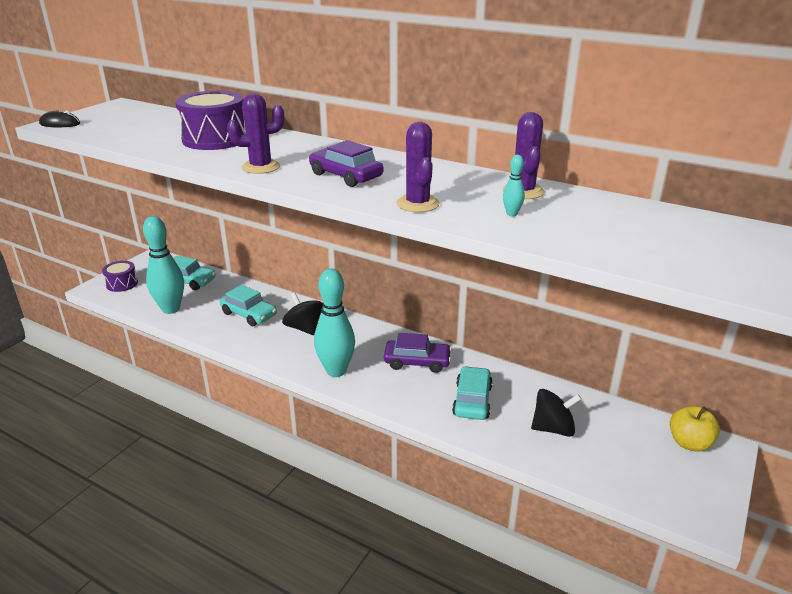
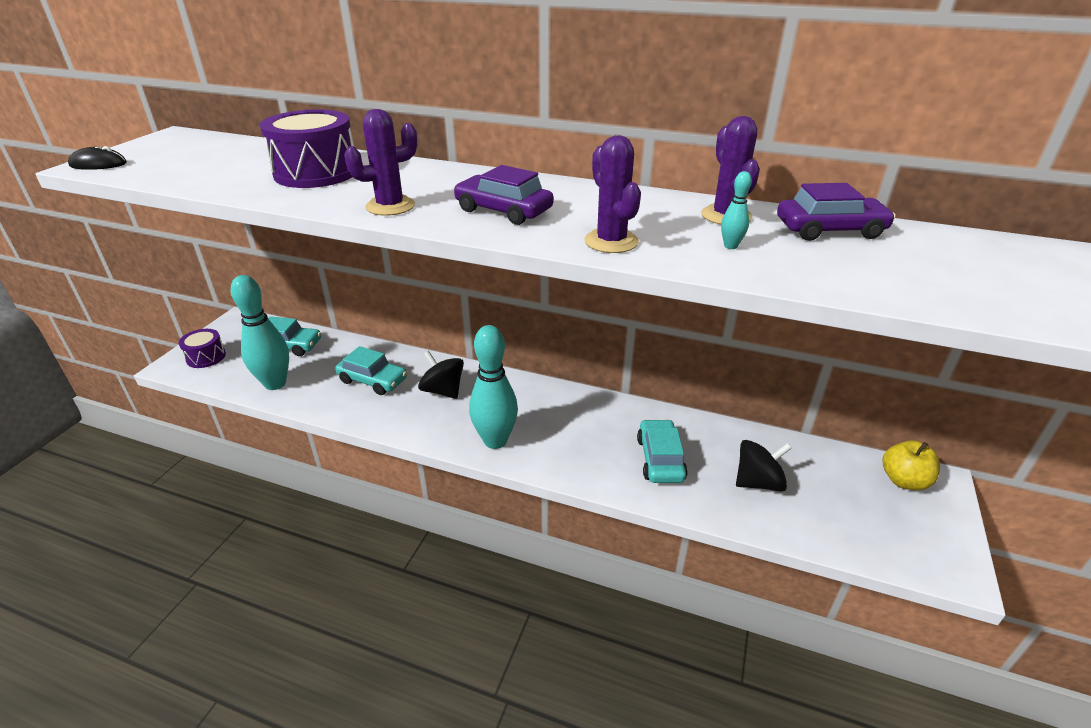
camera: 10 degrees left, 5 degrees up
purple car [384,333,452,373] -> purple car moved to [777,183,896,241]

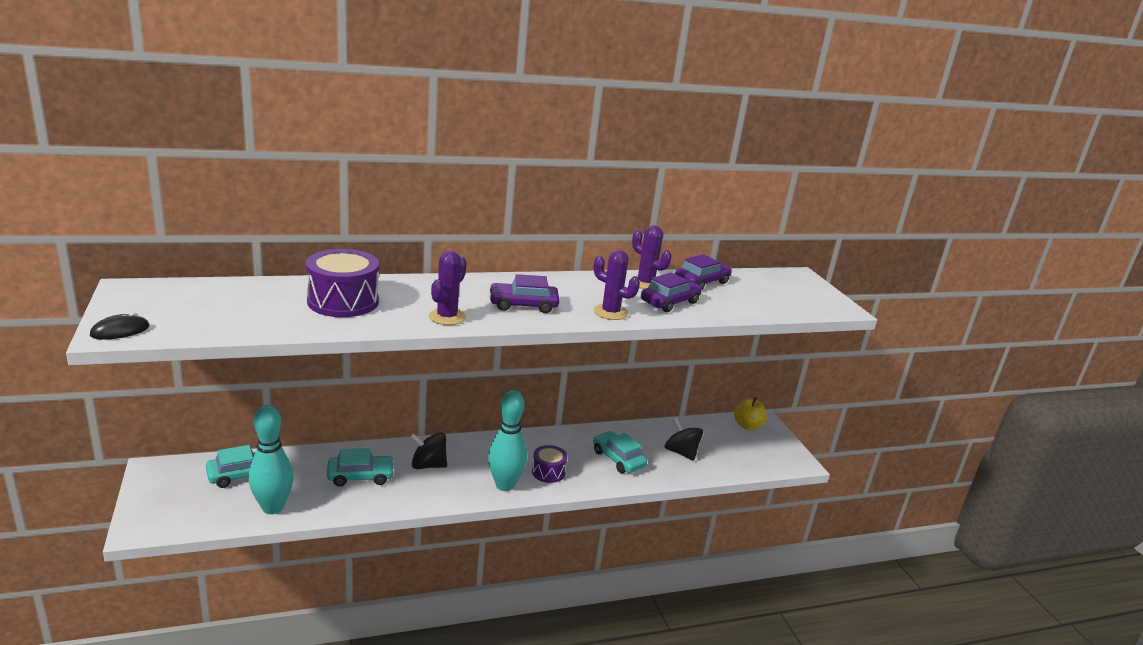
camera: 40 degrees left, 10 degrees down
purple drum [179,329,226,368] -> purple drum moved to [532,445,568,483]
turquoise bowling pin [721,171,752,249] -> purple car [641,272,702,312]
black spinning top [736,440,792,492] -> black spinning top turned 75 degrees counterclockwise [665,418,703,461]

